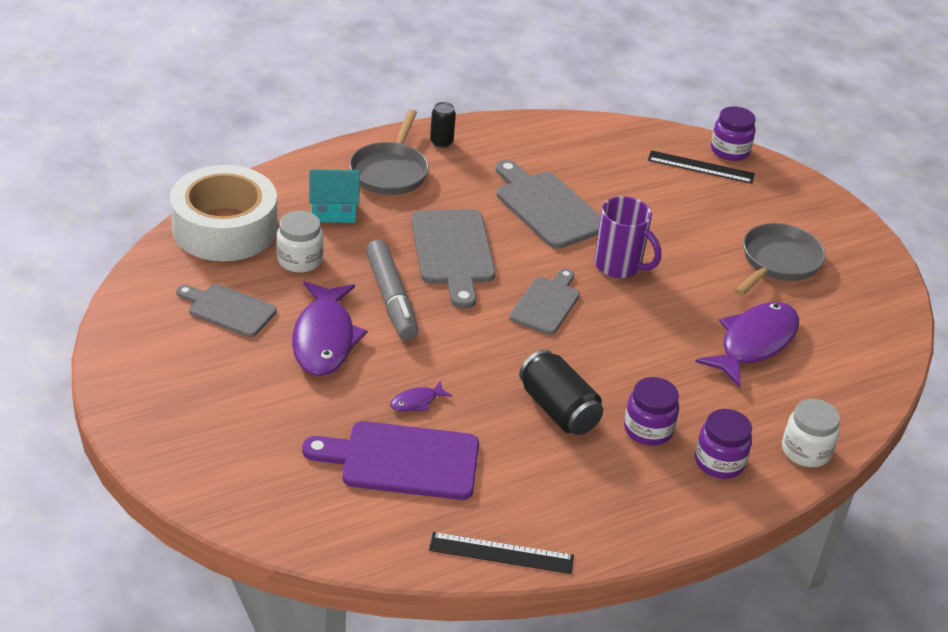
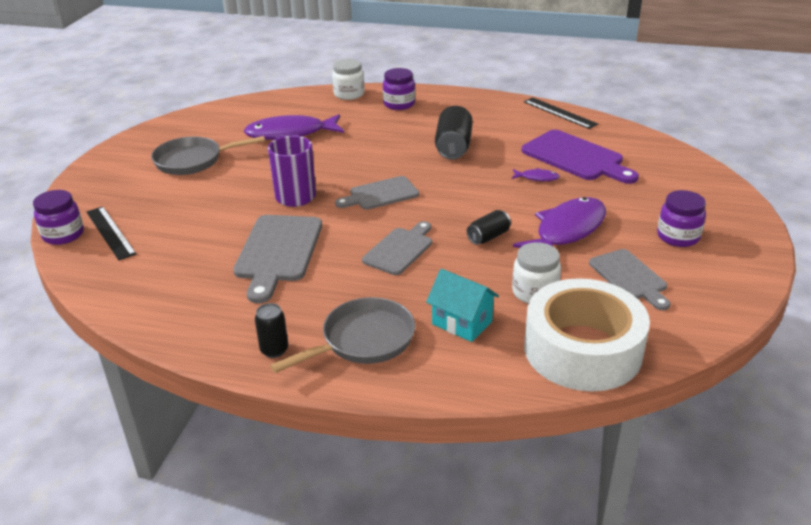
camera: 135 degrees left, 5 degrees down
grey marker [366,240,419,341] -> black can [466,210,511,245]
grey cutting board [411,209,496,309] -> grey cutting board [362,221,432,275], size x0.65
purple jar [624,377,679,446] -> purple jar moved to [657,190,706,247]

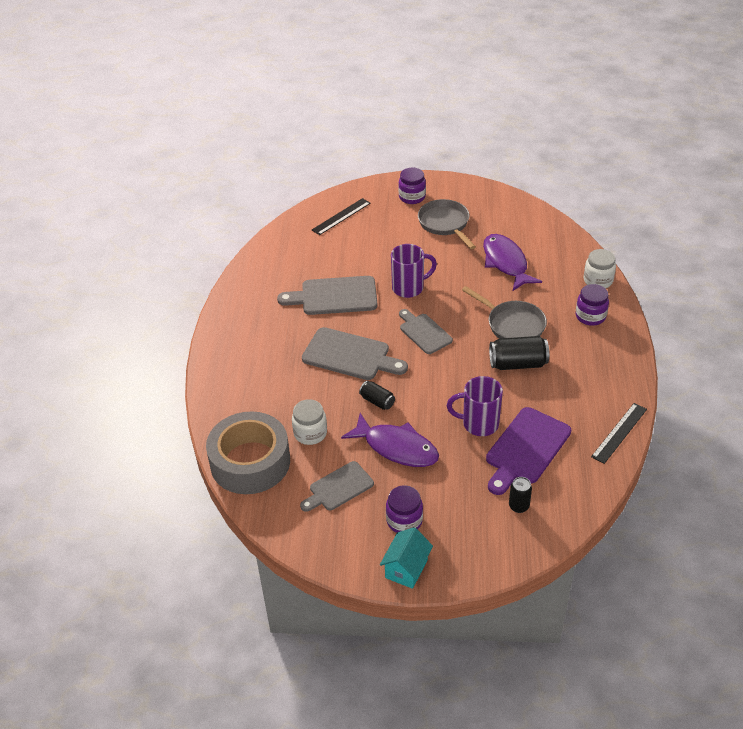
camera: 80 degrees right, 10 degrees up
purple jar [33,190,84,245] -> purple jar moved to [398,168,426,204]
black can [255,303,288,358] -> black can moved to [509,477,532,513]
grey pan [270,297,415,373] -> grey pan moved to [462,286,547,339]
grey cutting board [362,221,432,275] -> grey cutting board [302,327,408,380], size x1.54
turquoise house [426,269,499,342] -> turquoise house moved to [380,527,433,589]
purple fish [512,168,560,181] -> purple mug [447,376,503,436]
white tape [524,278,650,391] -> grey tape [206,411,290,494]

